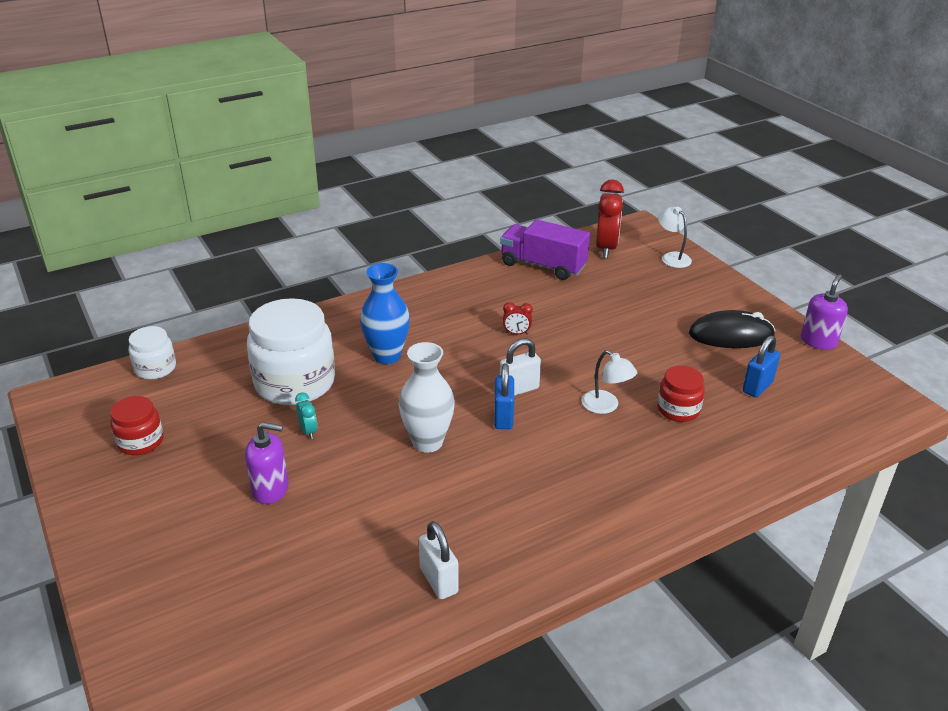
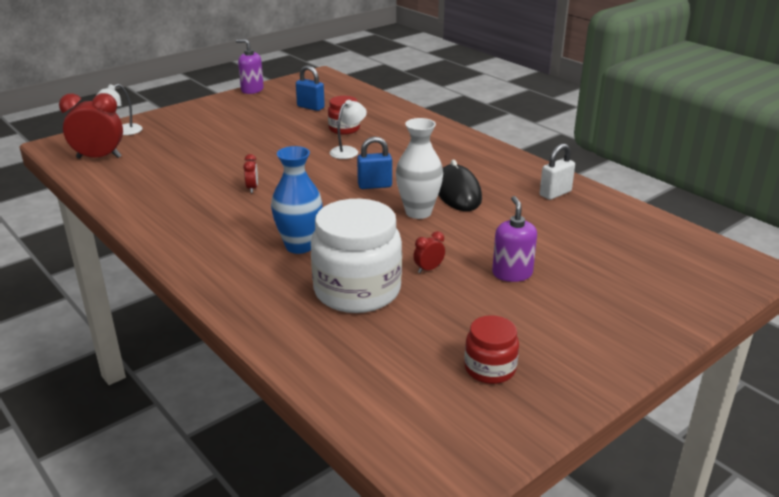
camera: 100 degrees left, 5 degrees down
white jar [128,326,176,379] -> none
turquoise clock [295,392,317,439] -> red clock [413,231,445,273]
purple truck [500,219,590,280] -> none
white padlock [500,338,541,396] -> none
black mouse [689,310,775,348] -> black mouse moved to [438,160,482,211]

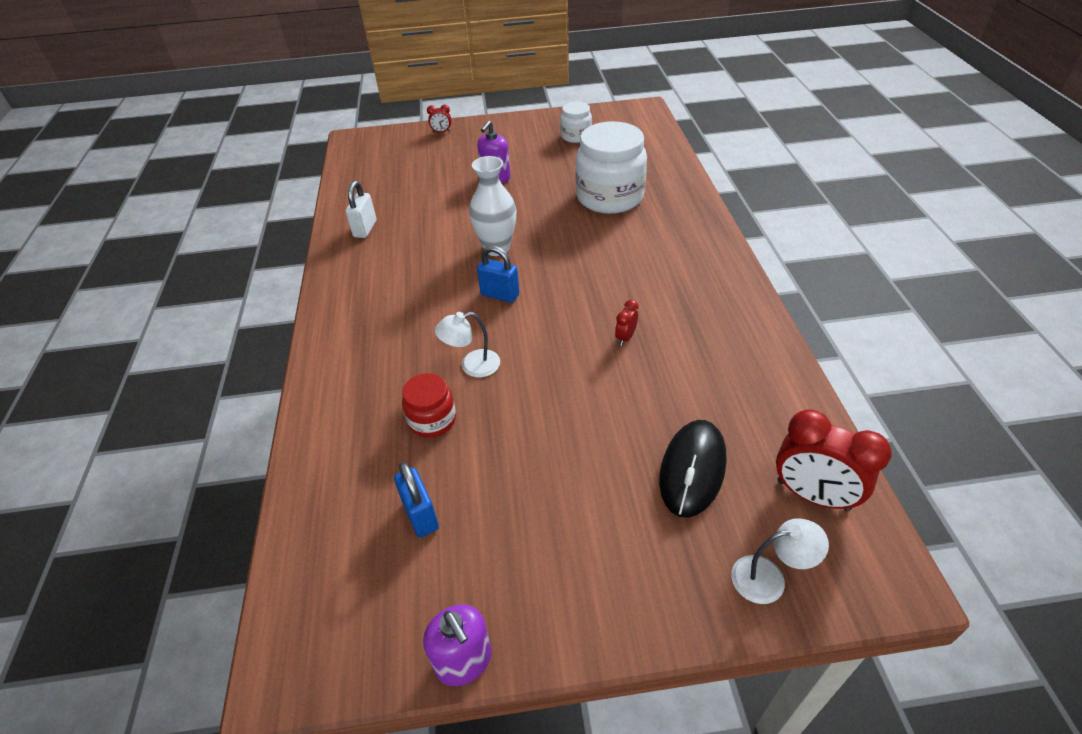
camera: 145 degrees left, 15 degrees up
blue vase [271,146,323,254] -> none
red clock [413,231,445,273] -> red clock moved to [427,105,451,133]
black mouse [438,160,482,211] -> black mouse moved to [659,420,726,518]
red jar [464,315,519,384] -> white jar [560,102,592,143]
white padlock [540,144,575,200] -> white padlock turned 75 degrees counterclockwise [345,181,377,238]

